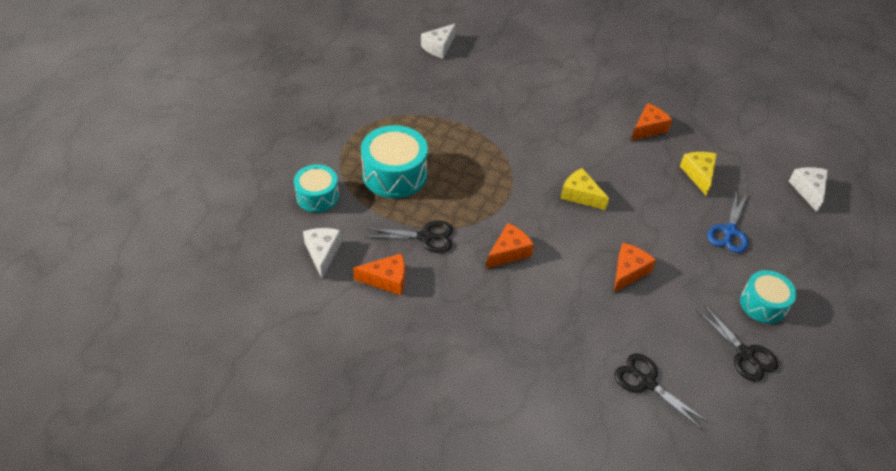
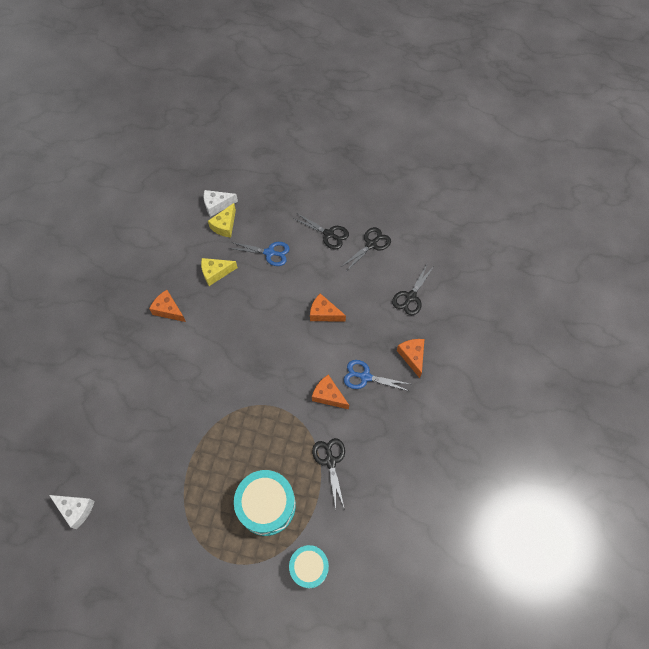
camera: 100 degrees left, 15 degrees up
white cheese [303,228,342,278] -> none
orange cheese [353,253,405,295] -> orange cheese moved to [397,339,424,378]
yellow cheese [560,168,609,210] -> yellow cheese moved to [208,203,236,238]
turquoise drum [740,270,797,324] -> black scissors [294,213,349,249]
none -> blue scissors [344,360,409,391]

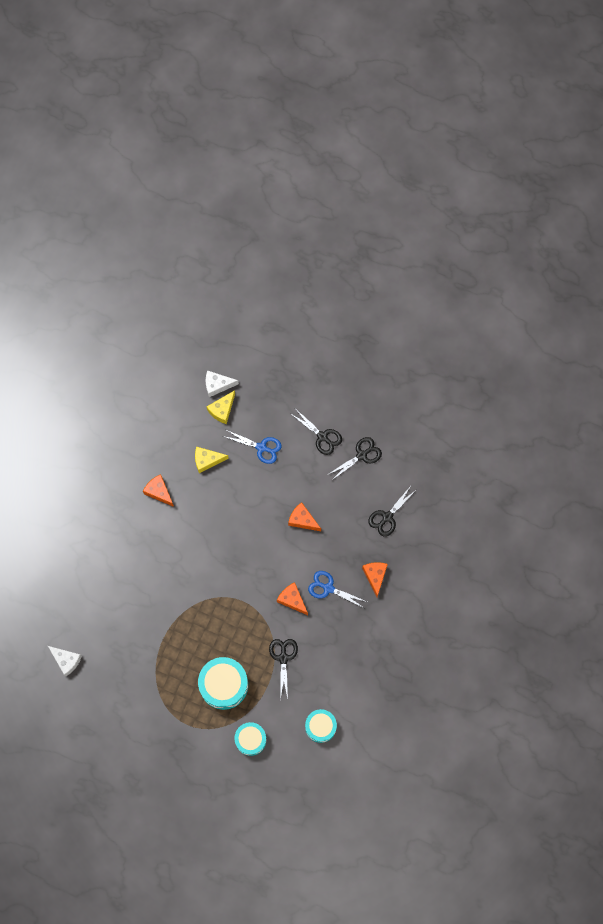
camera: 10 degrees right, 10 degrees up
none -> turquoise drum [305,709,337,743]

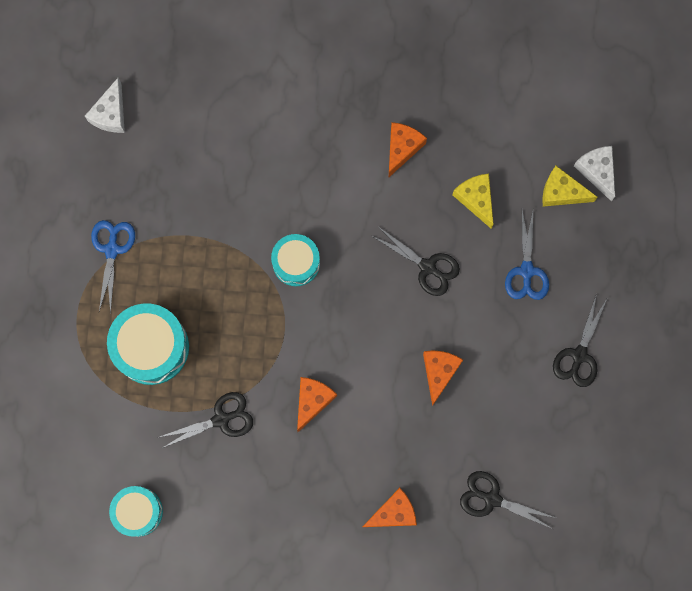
camera: 70 degrees right, 5 degrees up
turquoise drum [234,722,267,756] -> turquoise drum moved to [271,234,320,286]
blue scissors [308,571,367,608] -> blue scissors moved to [91,220,135,314]
black scissors [329,437,382,481] -> black scissors moved to [372,228,460,296]

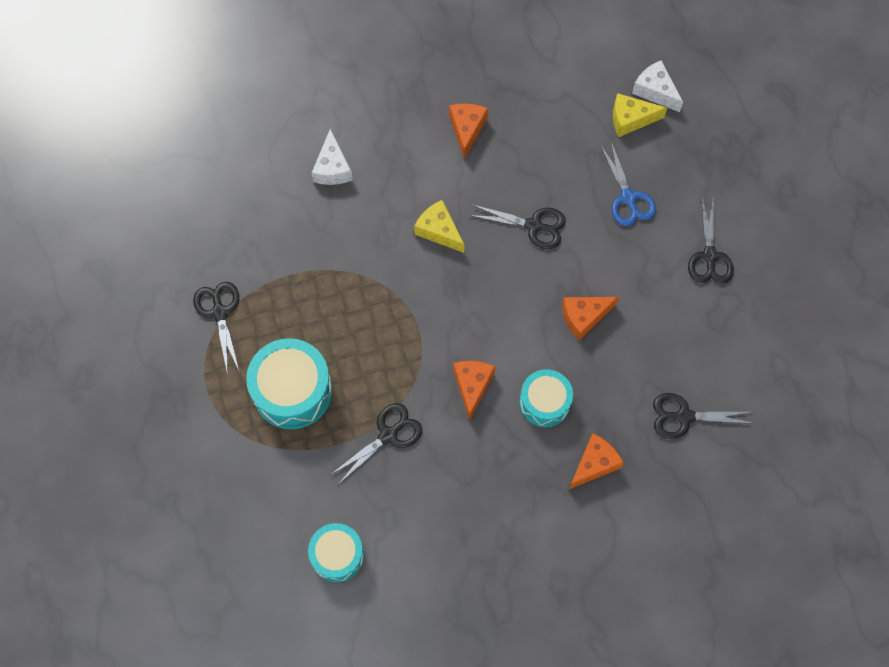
camera: 20 degrees left, 10 degrees down
white cheese [85,77,125,133] -> white cheese moved to [312,129,353,185]
blue scissors [91,220,135,314] -> black scissors [193,282,240,375]
turquoise drum [271,234,320,286] -> turquoise drum moved to [520,369,573,427]
orange cheese [423,351,463,406] -> orange cheese turned 105 degrees counterclockwise [562,297,619,340]
yellow cheese [453,174,494,229] -> yellow cheese moved to [414,200,464,253]

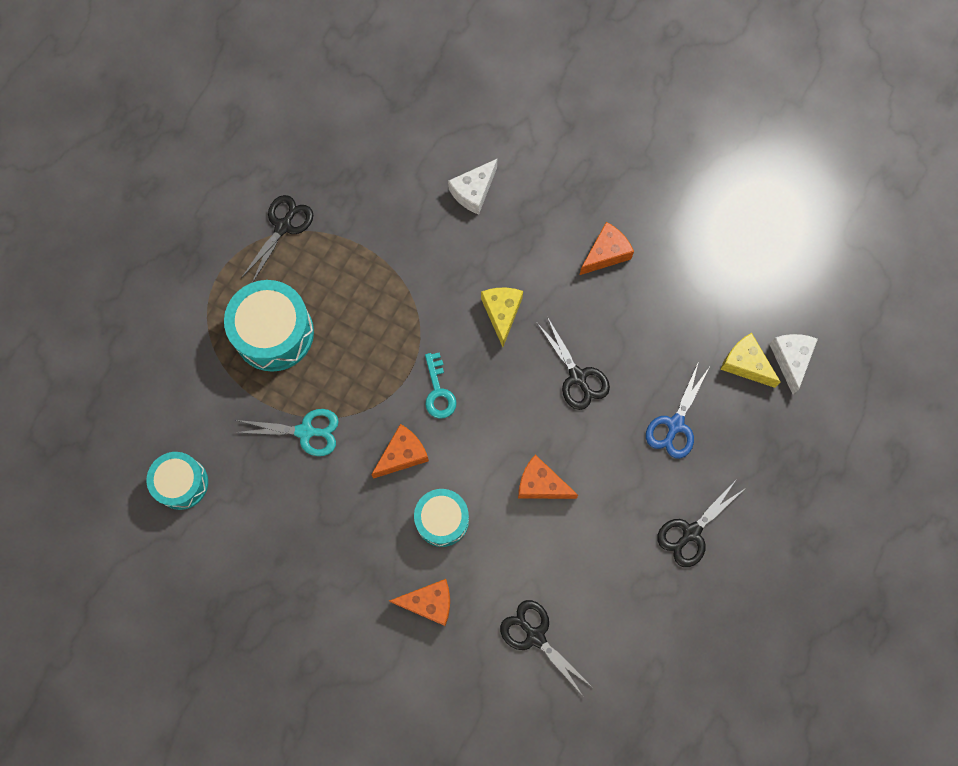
camera: 45 degrees right, 5 degrees up
black scissors [330,403,422,483] -> turquoise scissors [234,409,339,456]
none -> turquoise key [425,352,457,419]

